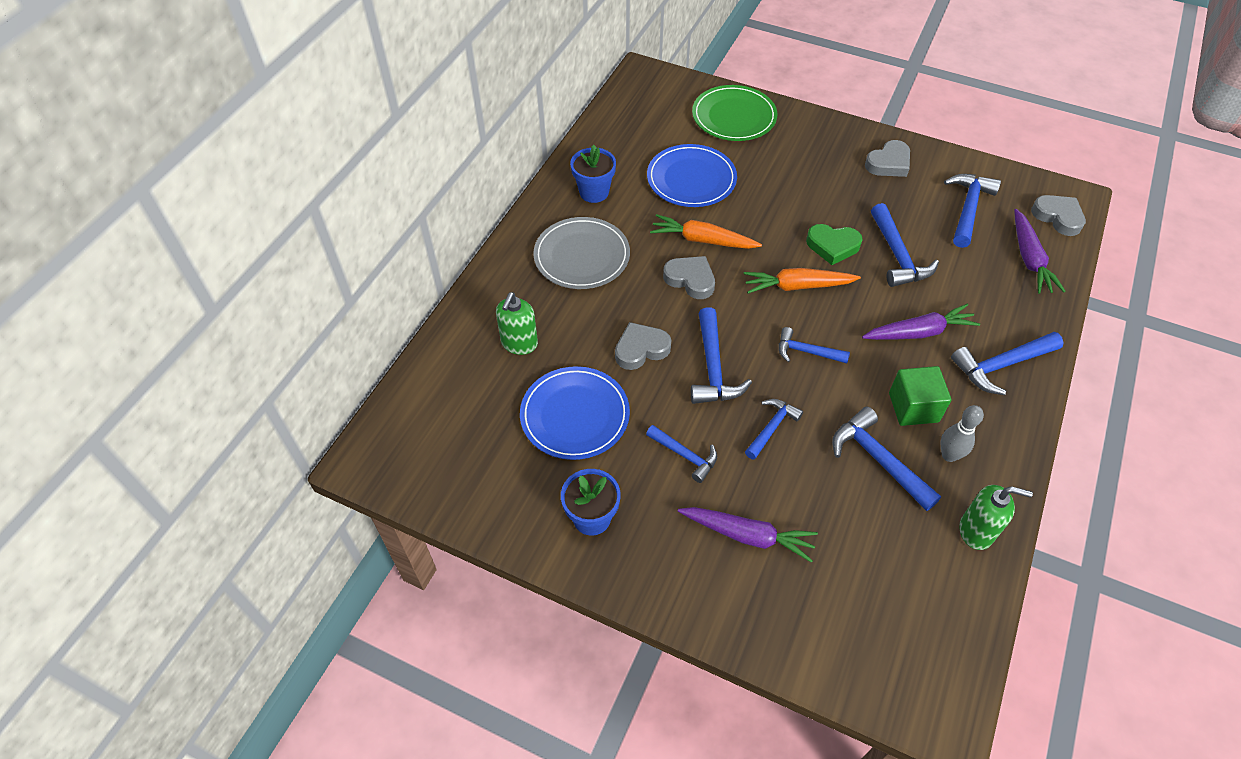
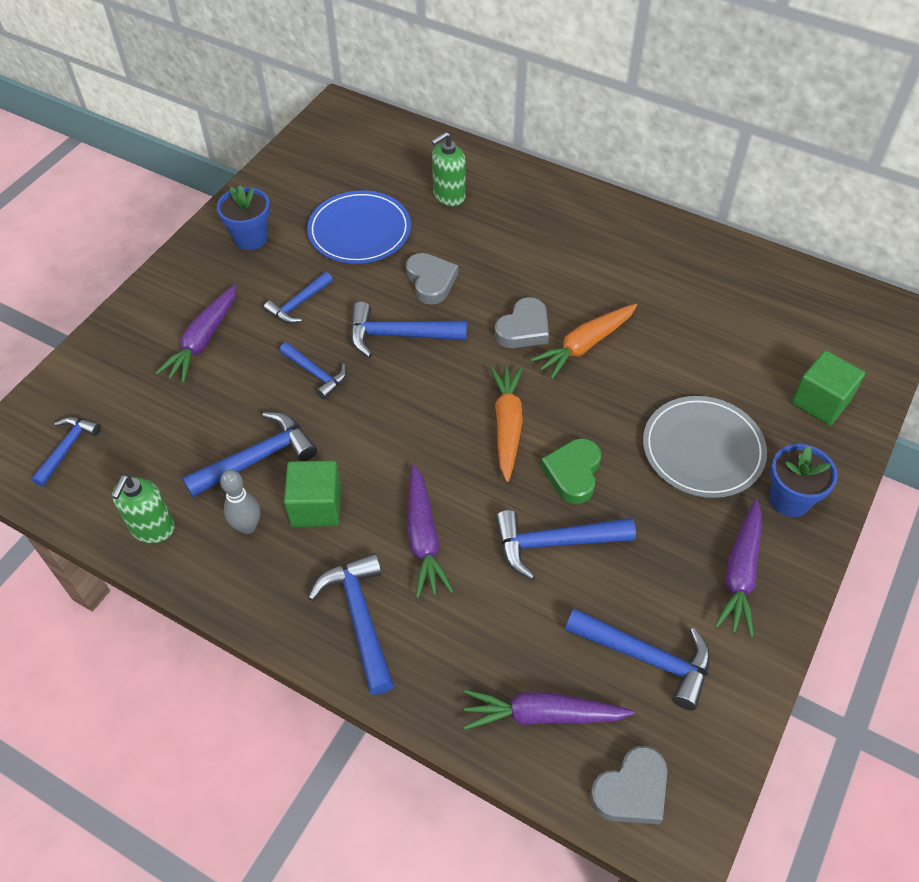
camera: 95 degrees right, 0 degrees up
green soap dispenser [496,292,538,355] -> green soap dispenser turned 60 degrees counterclockwise [431,132,466,206]
grey plate [533,217,630,289] -> grey plate moved to [643,396,767,498]
blue flower pot [570,145,616,203] -> blue flower pot moved to [769,444,838,517]
blue plate [647,144,737,207] -> none
orange carrot [650,214,762,249] -> orange carrot turned 150 degrees counterclockwise [530,304,637,379]
green plate [692,85,777,141] -> green cube [792,350,865,425]
blue hammer [779,327,850,363] -> blue hammer moved to [31,417,101,487]
grey heart [865,140,910,177] -> purple carrot [715,499,762,637]

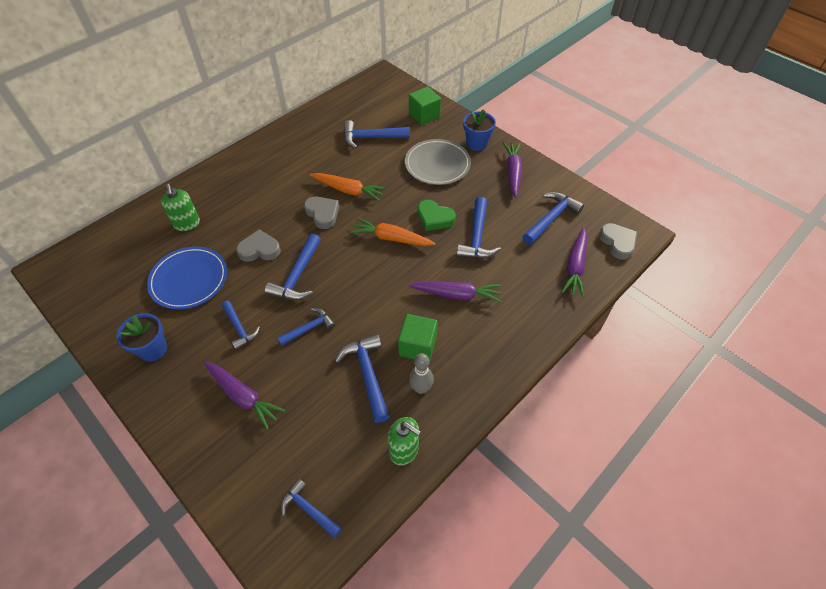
camera: 75 degrees left, 0 degrees up
blue hammer [308,553,394,695] -> blue hammer moved to [344,120,410,149]
orange carrot [530,304,637,379] -> orange carrot turned 45 degrees counterclockwise [310,173,386,201]
purple carrot [715,499,762,637] -> purple carrot turned 120 degrees counterclockwise [503,142,522,198]

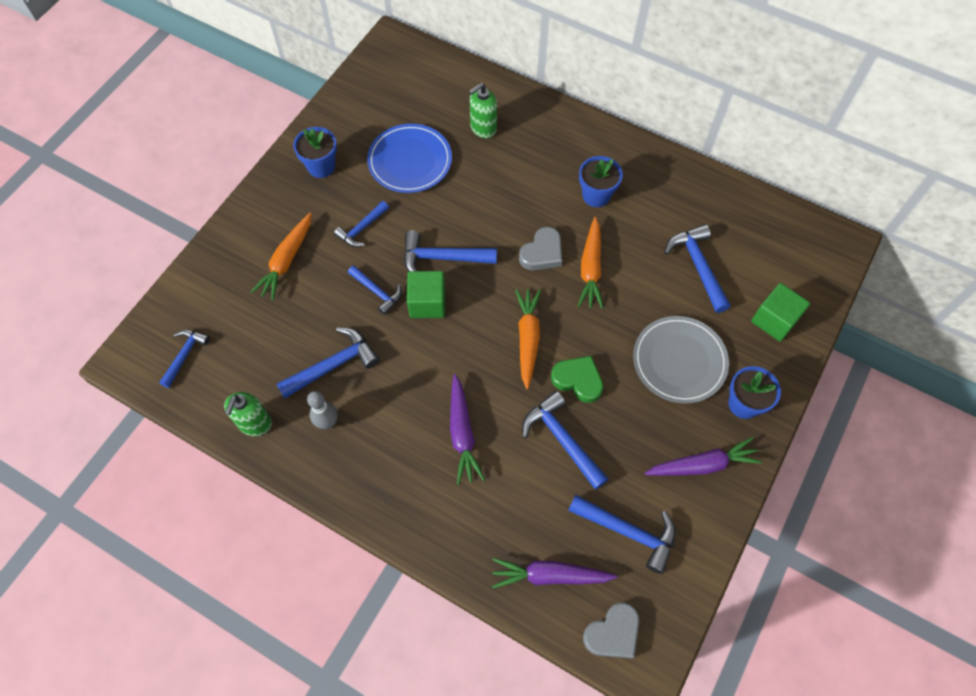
camera: 75 degrees right, 10 degrees up
purple carrot [204,362,285,430] -> orange carrot [251,213,312,301]
grey heart [236,229,281,262] -> none
green cube [398,314,438,361] -> green cube moved to [407,271,445,318]
green heart [418,200,456,231] -> green heart turned 105 degrees clockwise [551,356,603,403]
blue hammer [456,197,501,259] -> blue hammer turned 60 degrees clockwise [522,391,608,490]
none -> blue flower pot [579,156,623,207]

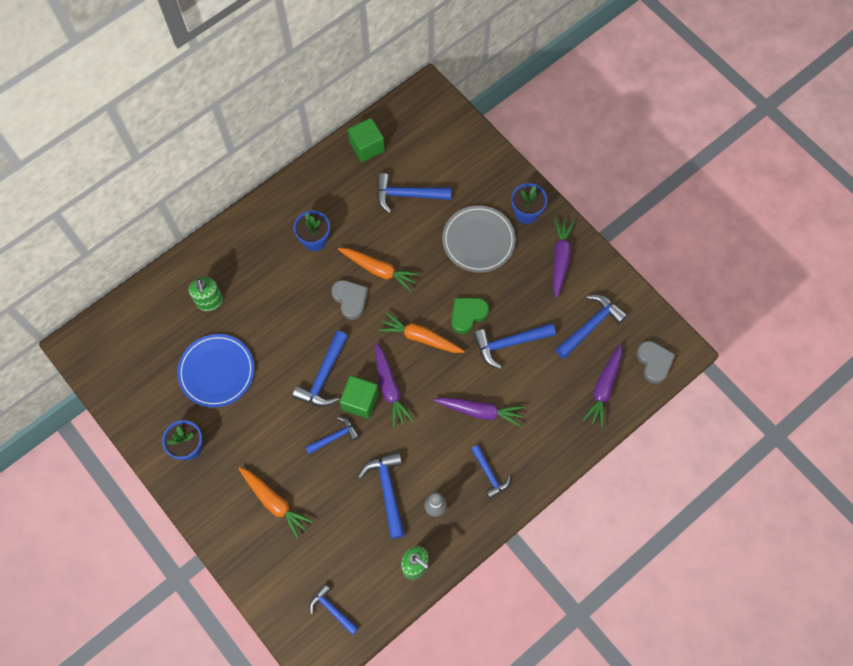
camera: 70 degrees left, 5 degrees up
blue hammer [334,201,389,247] -> blue hammer moved to [471,445,511,499]
green cube [751,283,810,341] -> green cube moved to [348,118,385,162]
none -> purple carrot [375,343,414,428]

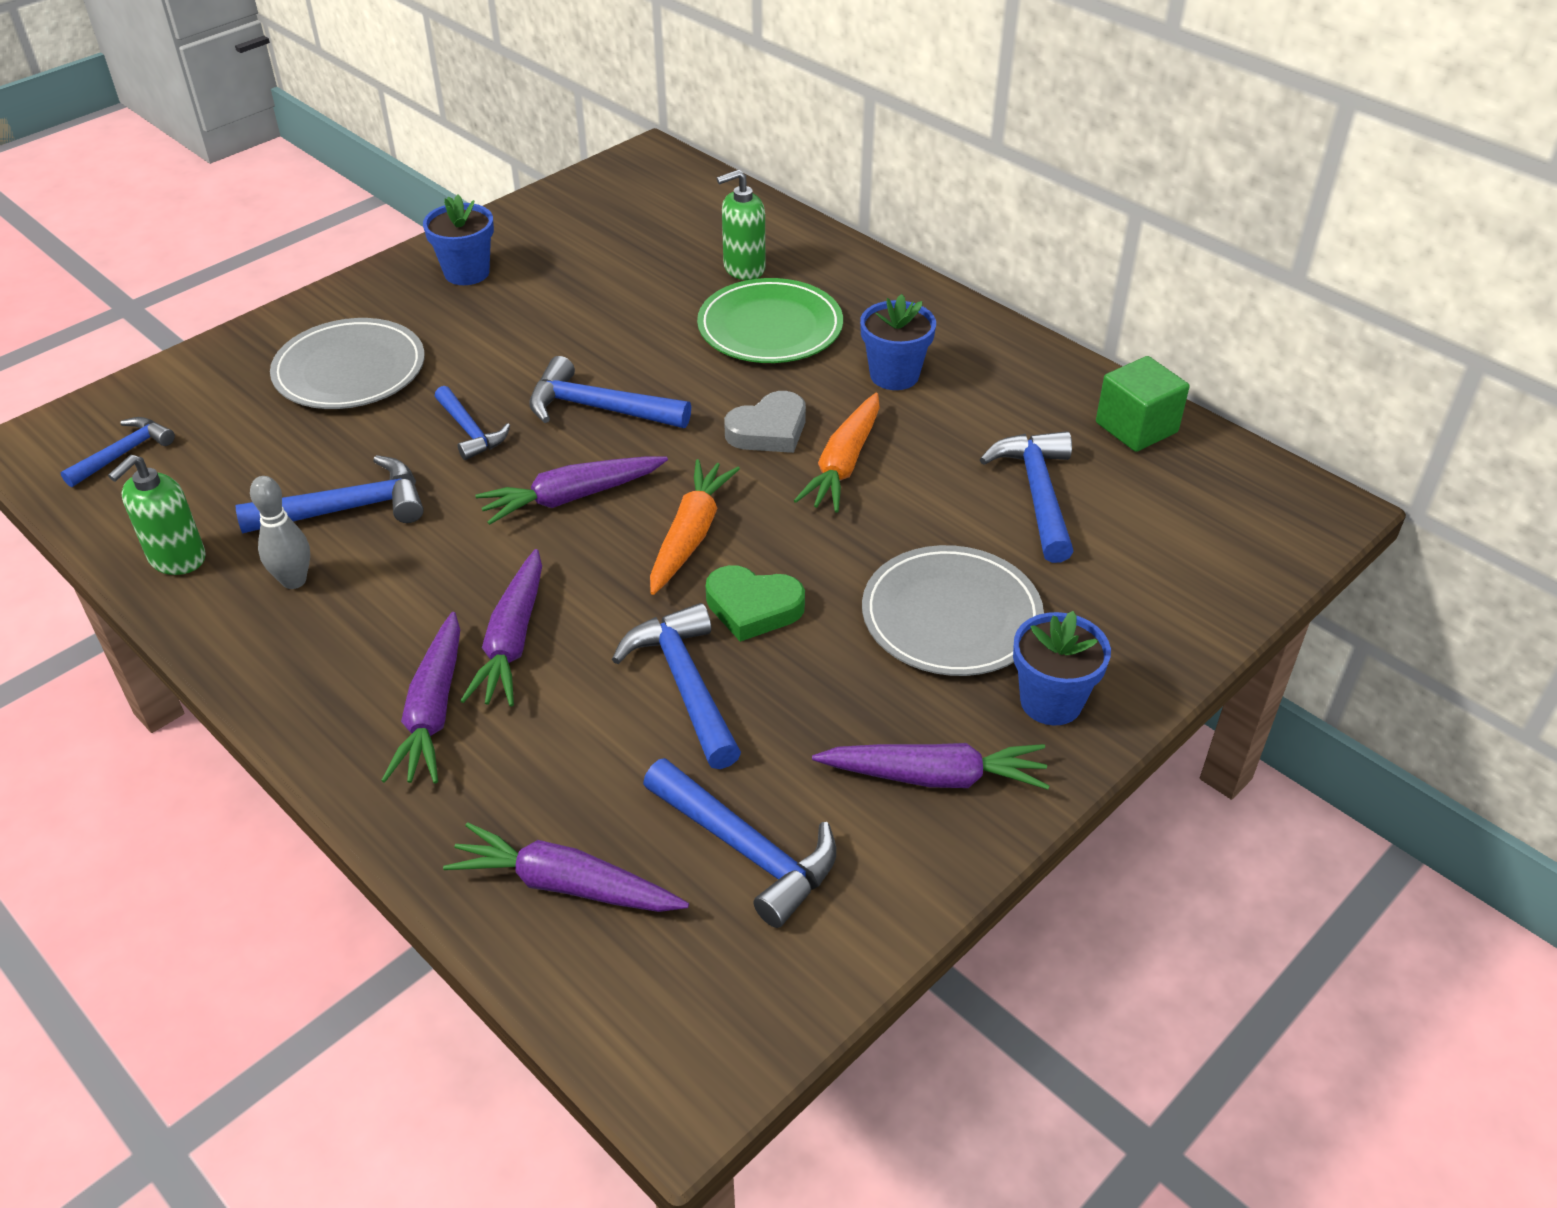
camera: 85 degrees right, 25 degrees down
blue plate [177,334,254,408] -> none
orange carrot [238,467,313,538] -> grey plate [270,318,425,409]
green cube [340,376,379,419] -> none
green heart [451,298,489,334] -> green heart turned 150 degrees clockwise [706,565,805,642]
blue hammer [471,445,511,499] -> none
grey heart [636,341,675,384] -> none
none -> purple carrot [381,612,460,783]
none -> green plate [697,278,843,363]

